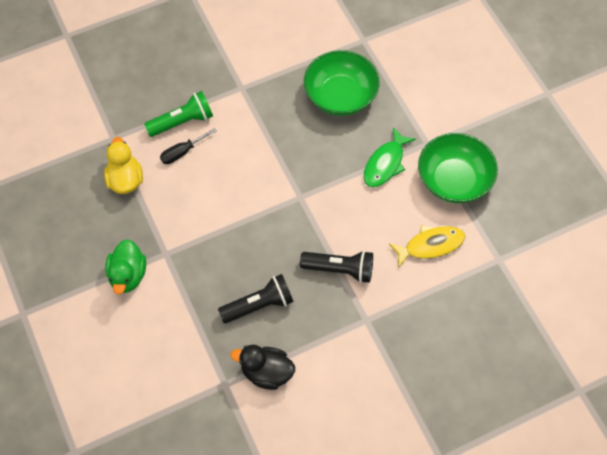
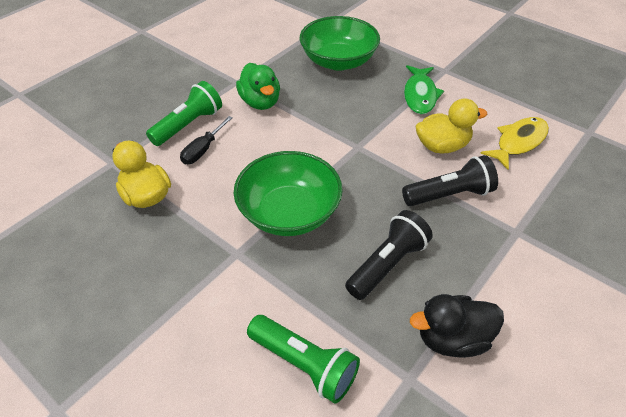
camera: 25 degrees left, 15 degrees down
green duck [105,239,146,294] -> green duck moved to [236,63,280,110]
green bowl [418,133,498,203] -> green bowl moved to [233,151,343,236]
none -> green flashlight [247,315,360,404]
none -> yellow duck [416,98,488,153]

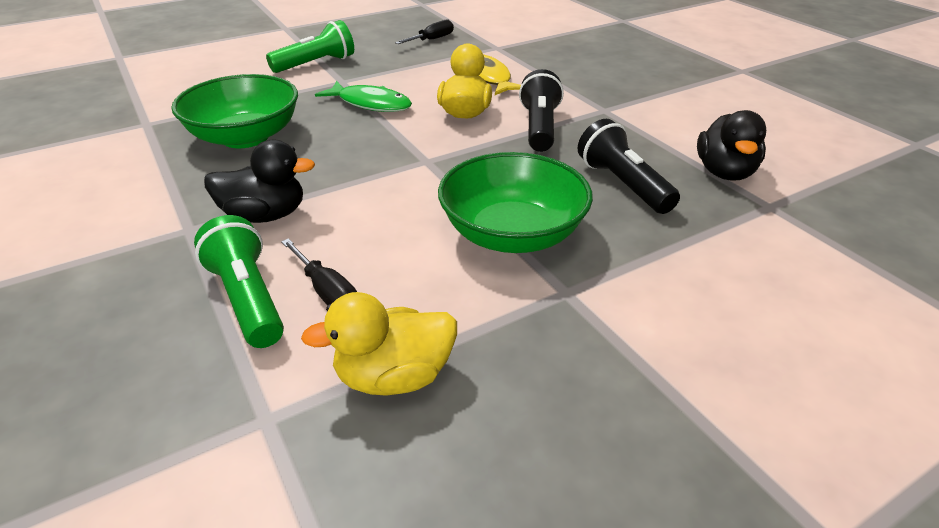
camera: 70 degrees left, 10 degrees down
green duck [236,63,280,110] -> black duck [204,140,315,223]
green flashlight [247,315,360,404] -> green flashlight moved to [266,20,354,73]
none -> black screwdriver [395,20,454,44]

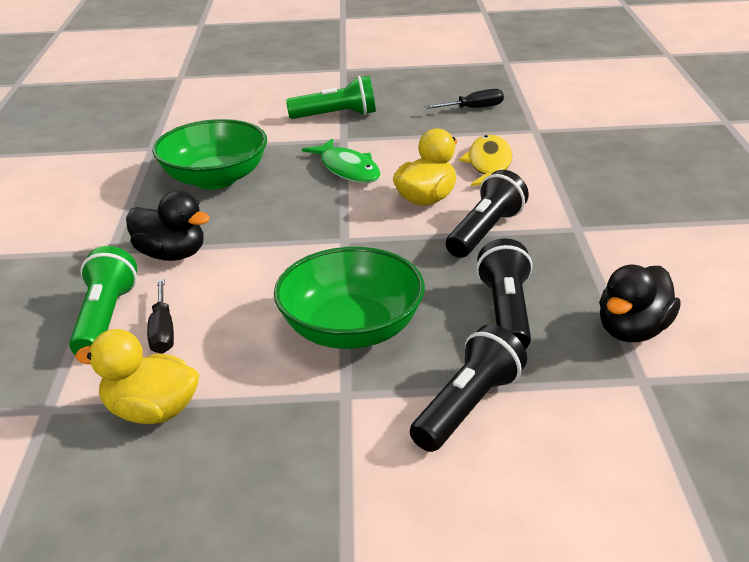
camera: 30 degrees right, 5 degrees down
none -> black flashlight [410,324,527,452]

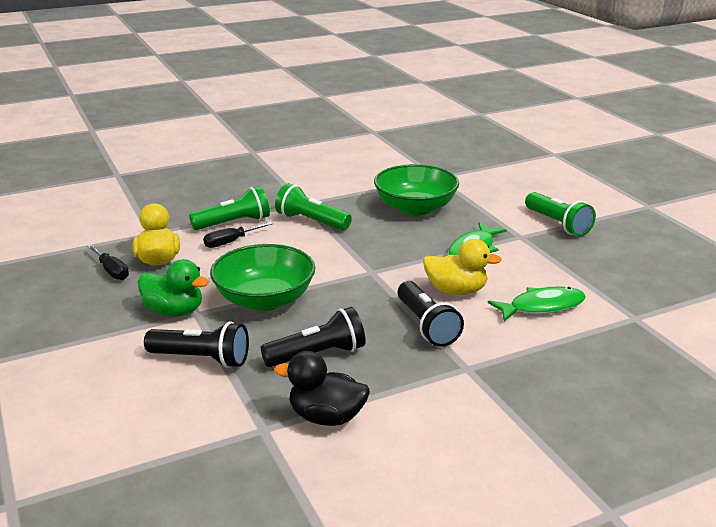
camera: 65 degrees right, 5 degrees down
black duck [126,191,210,261] -> green flashlight [275,183,352,230]
black screwdriver [425,89,504,109] -> black screwdriver moved to [87,244,129,280]
black flashlight [446,170,529,258] -> black flashlight turned 60 degrees clockwise [398,281,464,347]
yellow fish [459,135,512,186] -> green fish [488,286,586,321]
none -> green duck [138,259,209,316]

